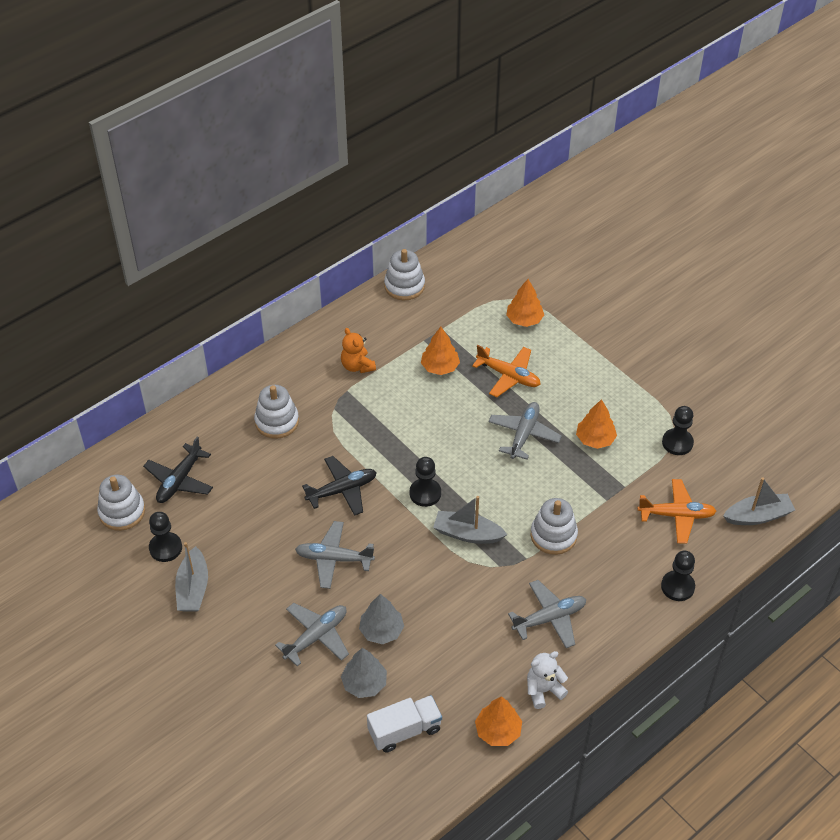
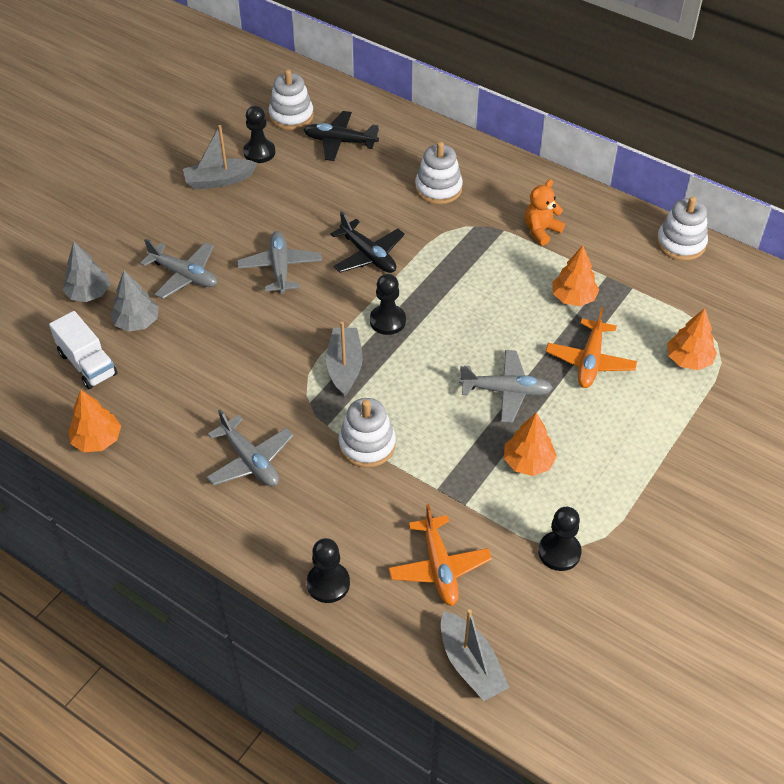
camera: 75 degrees right, 0 degrees up
grey tree [359,594,404,644] -> grey tree moved to [62,241,110,302]
white teddy bear [527,651,568,709] -> none

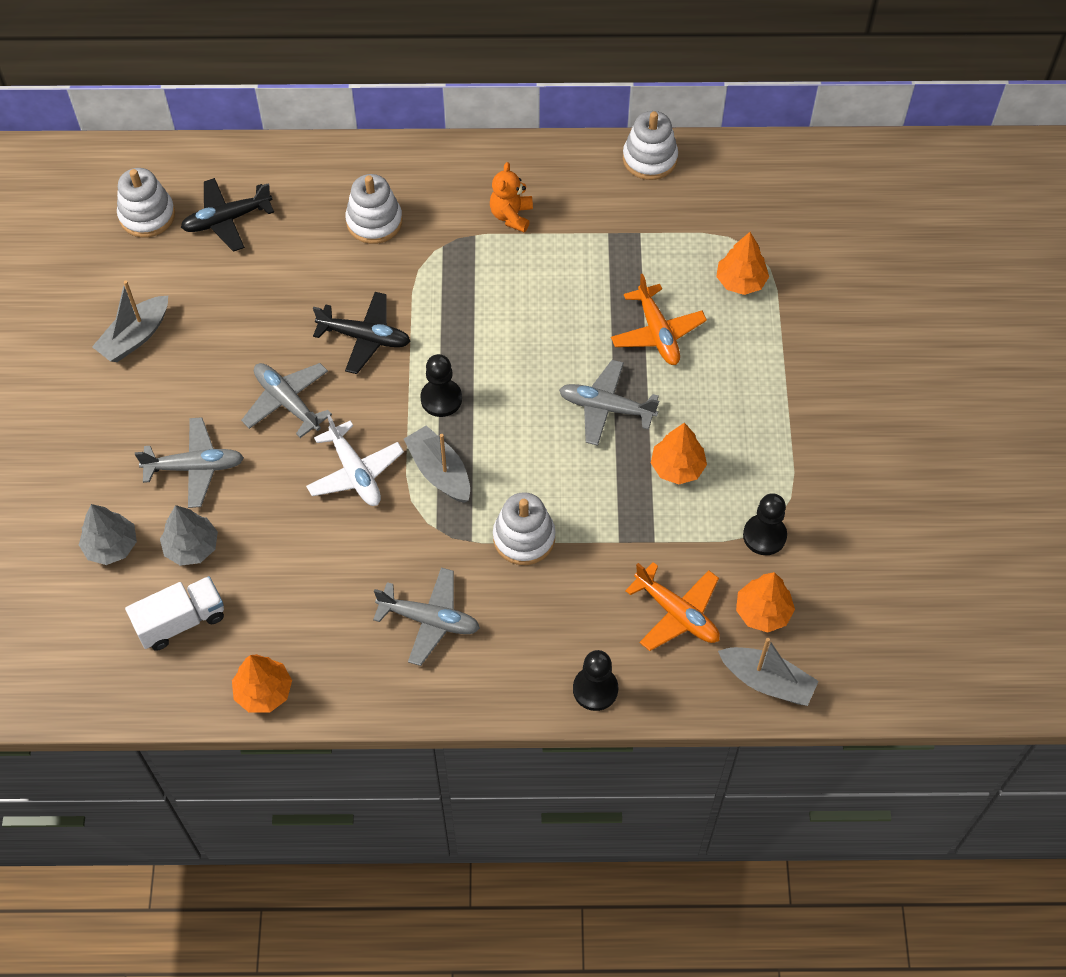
camera: 35 degrees left, 10 degrees up
white truck [49,311,117,389] -> white truck turned 45 degrees counterclockwise [125,576,224,651]
black pawn [243,106,275,163] -> none
grey plane [459,350,553,423] -> grey plane turned 135 degrees counterclockwise [559,360,659,446]
orange tree [552,246,599,306] -> orange tree moved to [736,572,795,633]
none -> white plane [306,415,404,506]

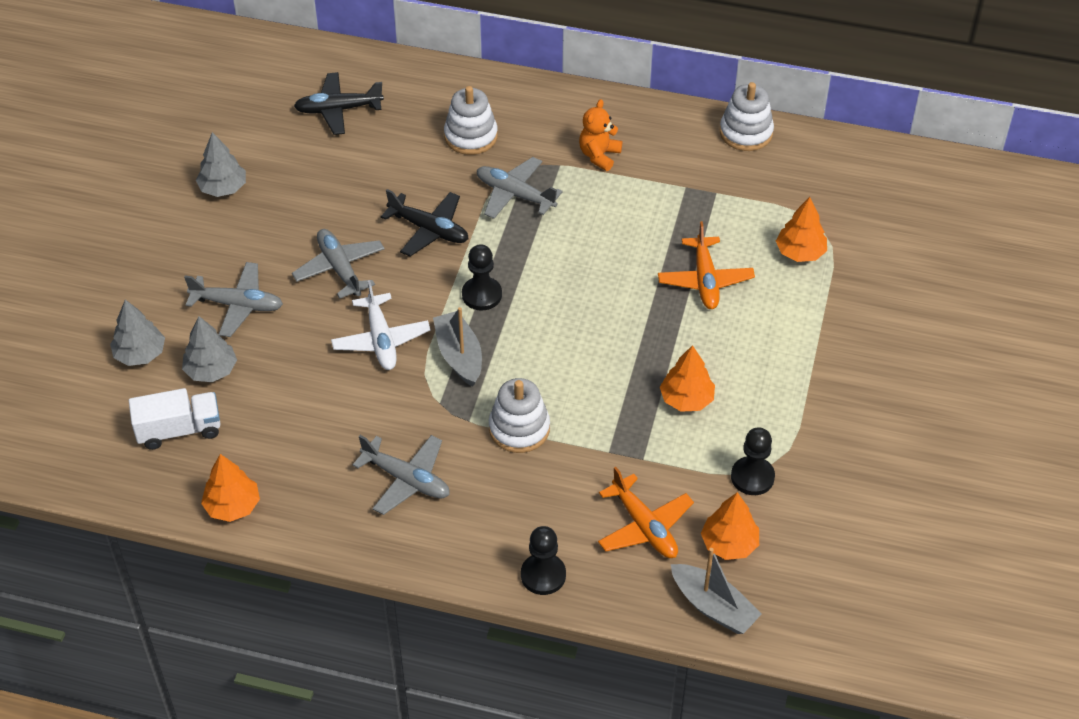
camera: 15 degrees right, 10 degrees down
grey boat [92,280,168,362] -> grey tree [196,132,246,197]
white stacking toy [117,168,175,237] -> none
grey plane [559,360,659,446] -> grey plane moved to [477,157,563,219]

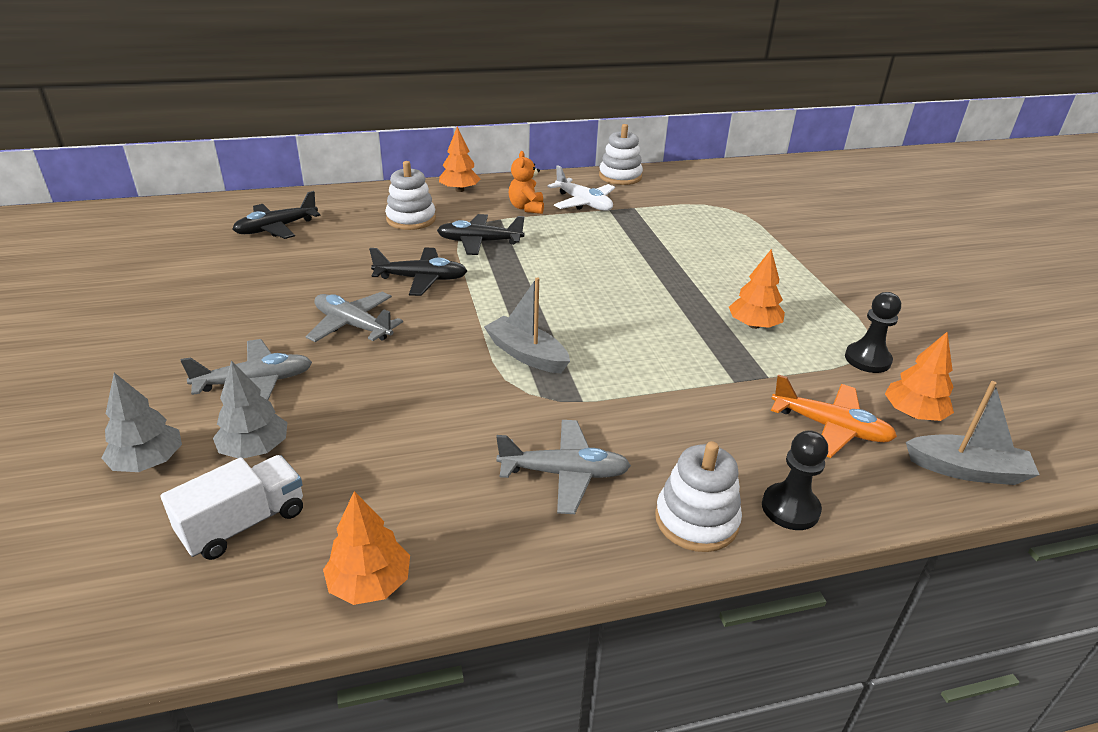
camera: 30 degrees left, 15 degrees down
grey tree [196,132,246,197] -> none
white plane [331,280,431,370] -> white plane moved to [547,165,615,211]
black pawn [462,244,502,311] -> none
grey plane [477,157,563,219] -> black plane [437,214,525,255]
white stacking toy [489,378,550,453] -> white stacking toy moved to [655,441,742,552]
orange plane [658,221,755,309] -> none
orange tree [776,197,827,262] -> orange tree moved to [439,127,480,192]

